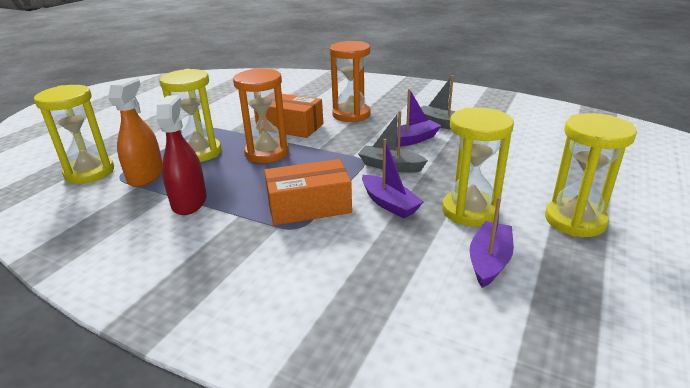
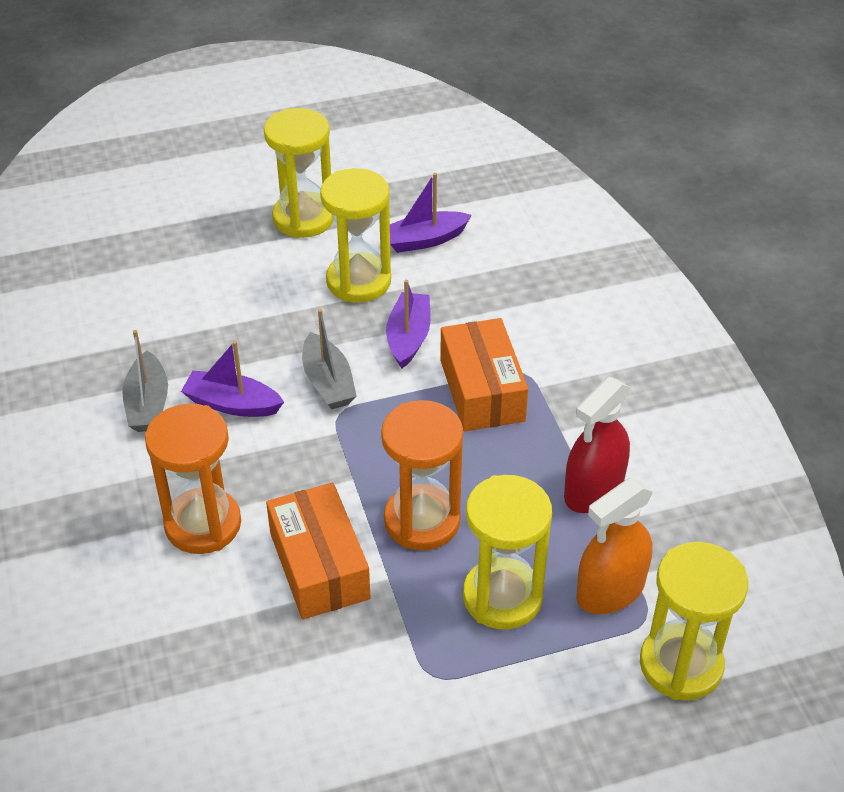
camera: 135 degrees left, 15 degrees up
orange box [264,159,352,225] -> orange box turned 45 degrees clockwise [440,318,528,432]

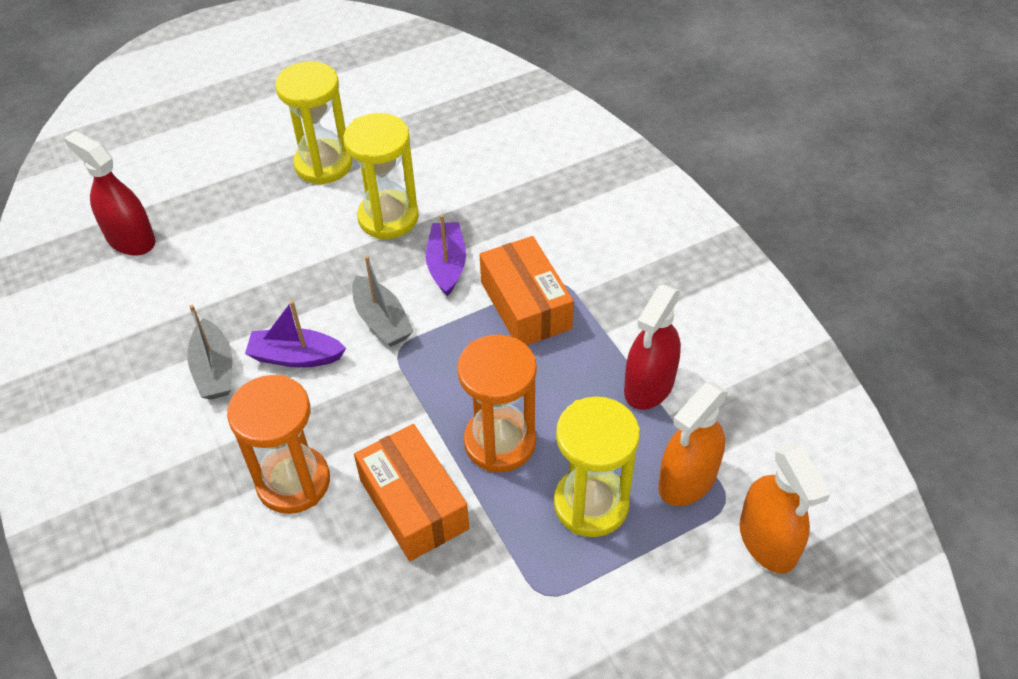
camera: 10 degrees left, 5 degrees up
purple boat [390,173,472,253] -> none
yellow hourglass [640,542,748,700] -> orange spray bottle [740,442,830,574]
none -> red spray bottle [64,131,155,256]

